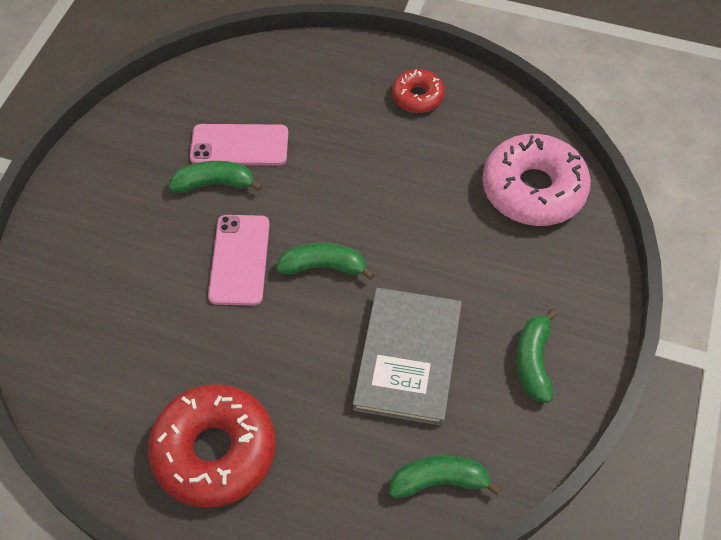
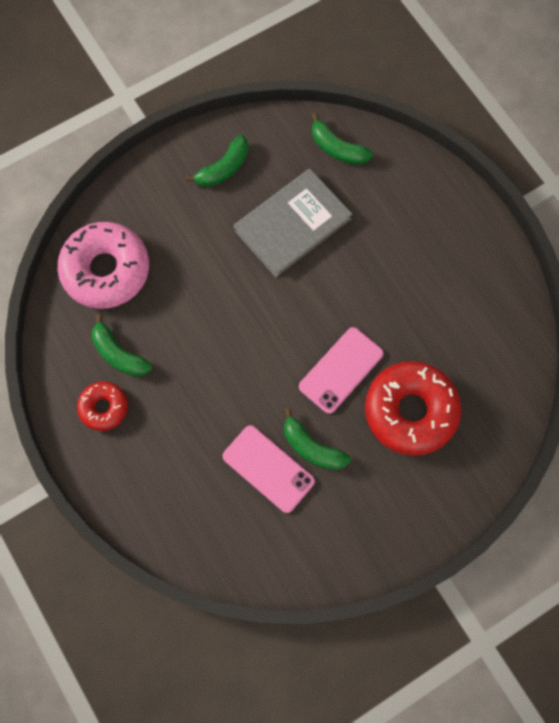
camera: 140 degrees left, 15 degrees up
red donut [148,384,276,508] -> red donut moved to [365,361,461,456]
green banana [276,243,375,280] -> green banana moved to [91,314,152,377]

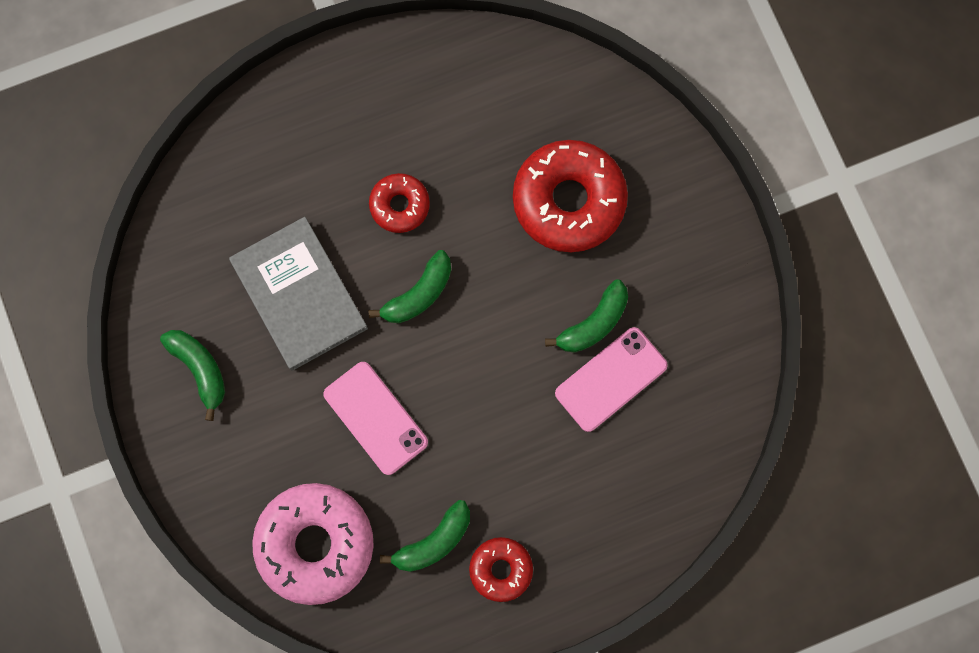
camera: 80 degrees left, 5 degrees up
pink phone [299,327,384,414] -> pink phone moved to [323,362,428,475]
green banana [312,113,373,165] -> green banana moved to [368,250,451,323]
none -> red donut [369,173,430,233]

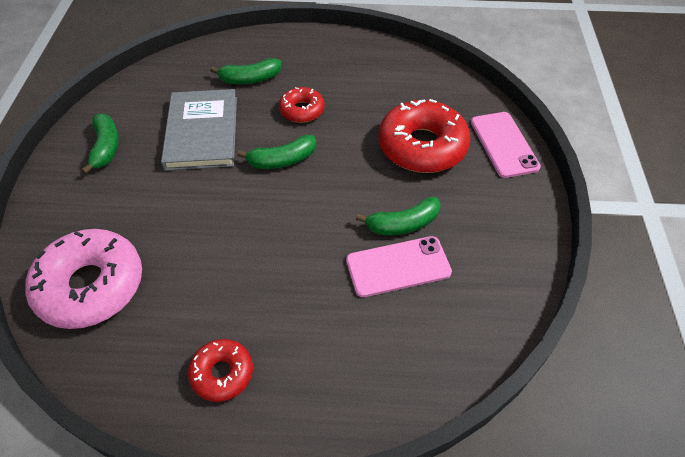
camera: 25 degrees right, 25 degrees down
pink phone [323,362,428,475] -> pink phone moved to [471,112,541,178]
green banana [380,500,470,572] -> green banana moved to [210,58,281,84]

